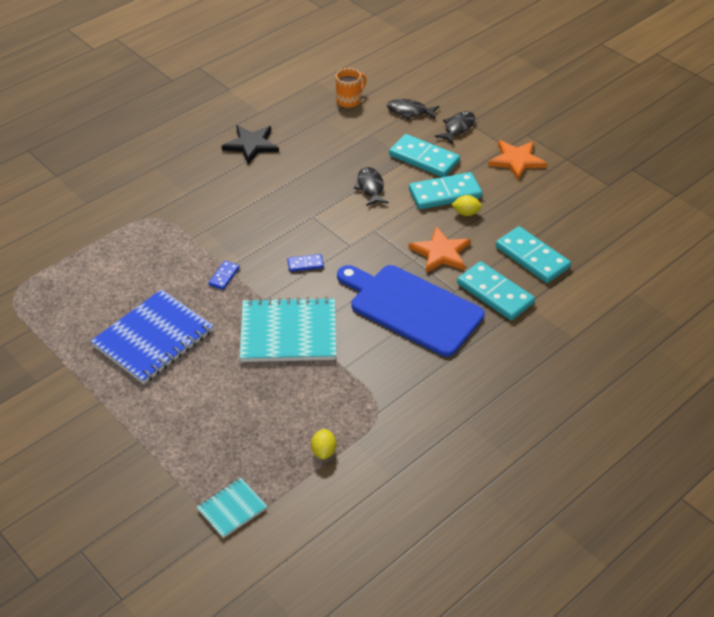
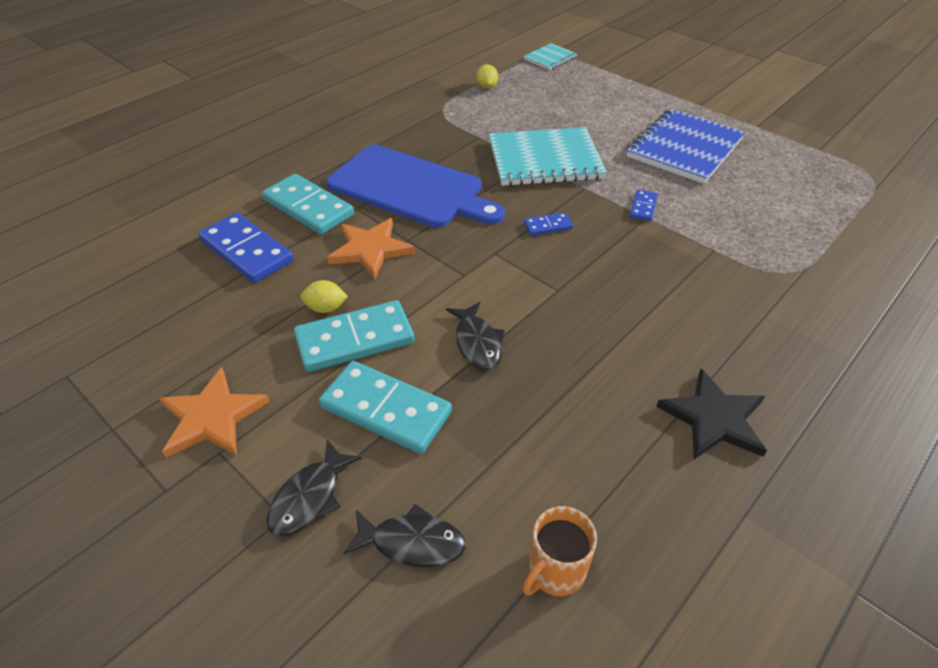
camera: 175 degrees right, 0 degrees up
turquoise domino [496,226,571,283] -> blue domino [198,213,293,283]

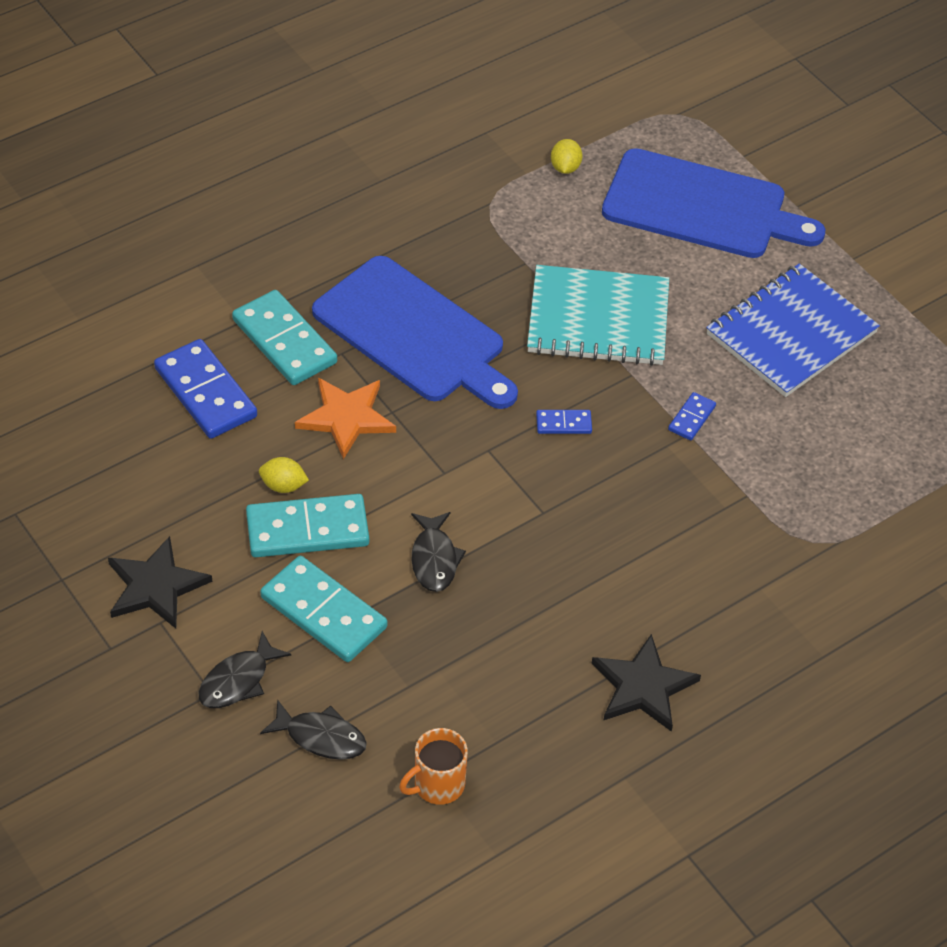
camera: 10 degrees right, 5 degrees up
orange star [159,367,270,458] -> black star [108,536,212,629]
turquoise notebook [524,43,577,70] -> none
none -> blue cutting board [602,148,825,258]

